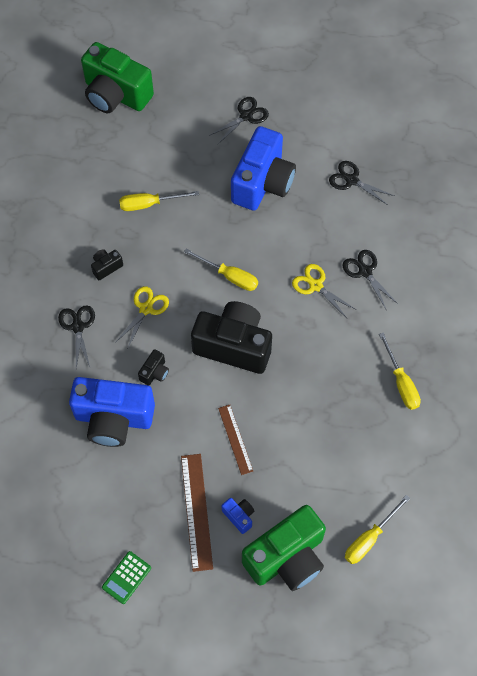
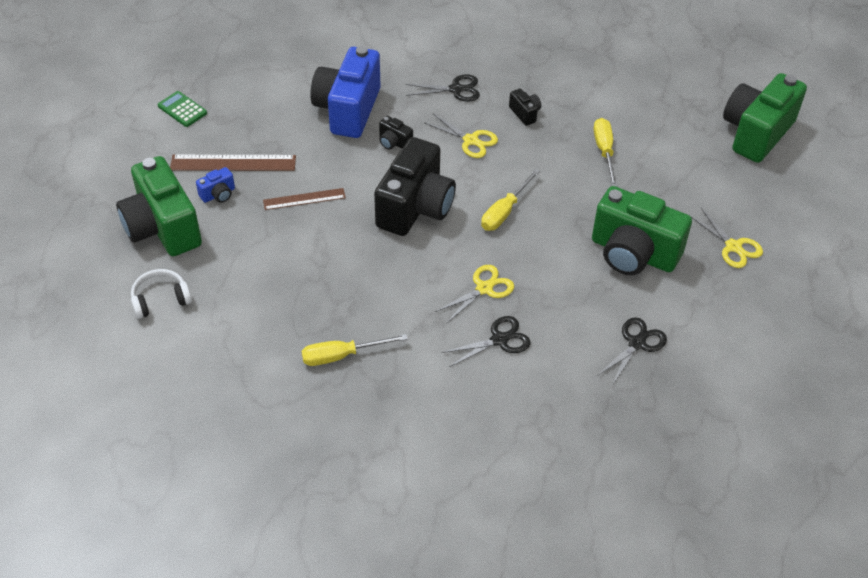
camera: 95 degrees right, 15 degrees down
black scissors [209,97,269,144] -> yellow scissors [689,208,763,268]
blue camera [231,126,296,210] -> green camera [592,186,692,275]
yellow screwdriver [345,495,410,564] -> white headphones [131,269,192,319]

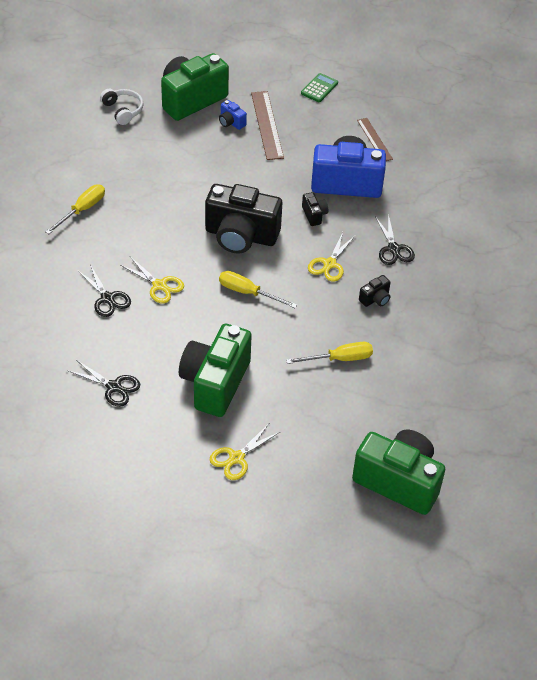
camera: 80 degrees right, 0 degrees up
brown ruler [263,188,346,210] -> brown ruler moved to [357,118,393,161]
yellow screwdriver [302,334,408,366] -> yellow screwdriver turned 60 degrees clockwise [46,184,105,234]
black camera [379,116,413,150] -> black camera turned 135 degrees clockwise [302,192,328,226]

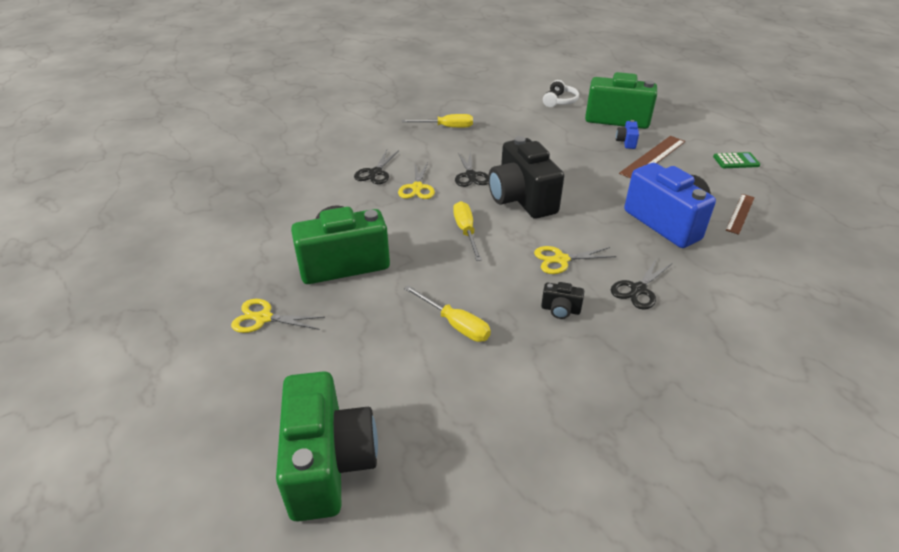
camera: 55 degrees right, 10 degrees down
black scissors [67,360,140,407] -> black scissors moved to [455,151,489,187]
black camera [302,192,328,226] -> none

